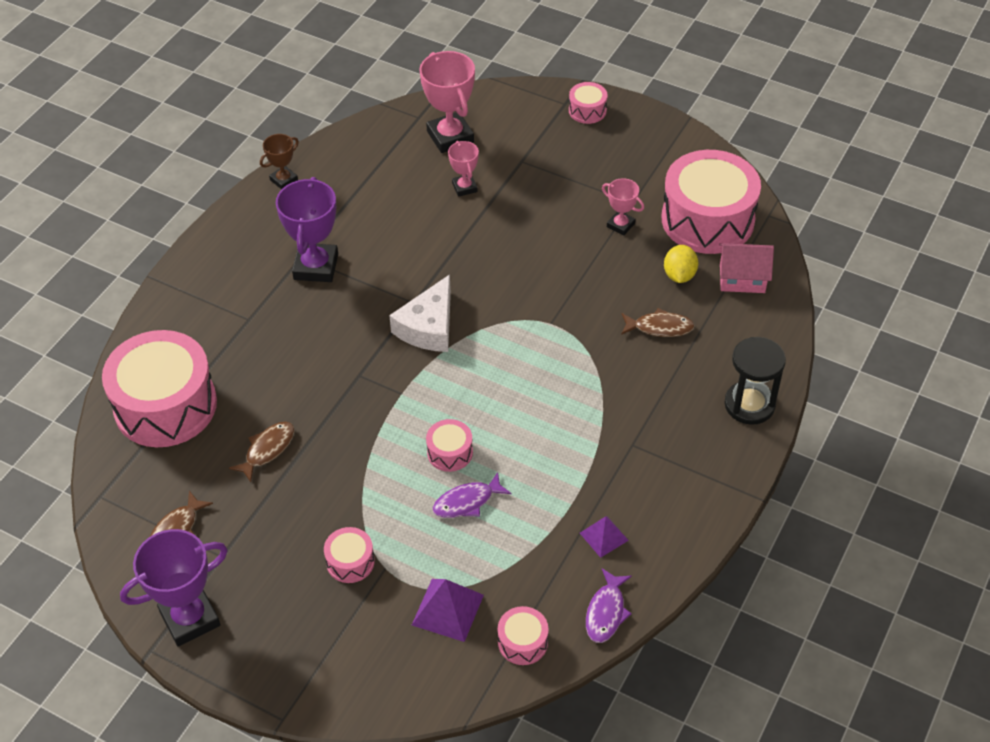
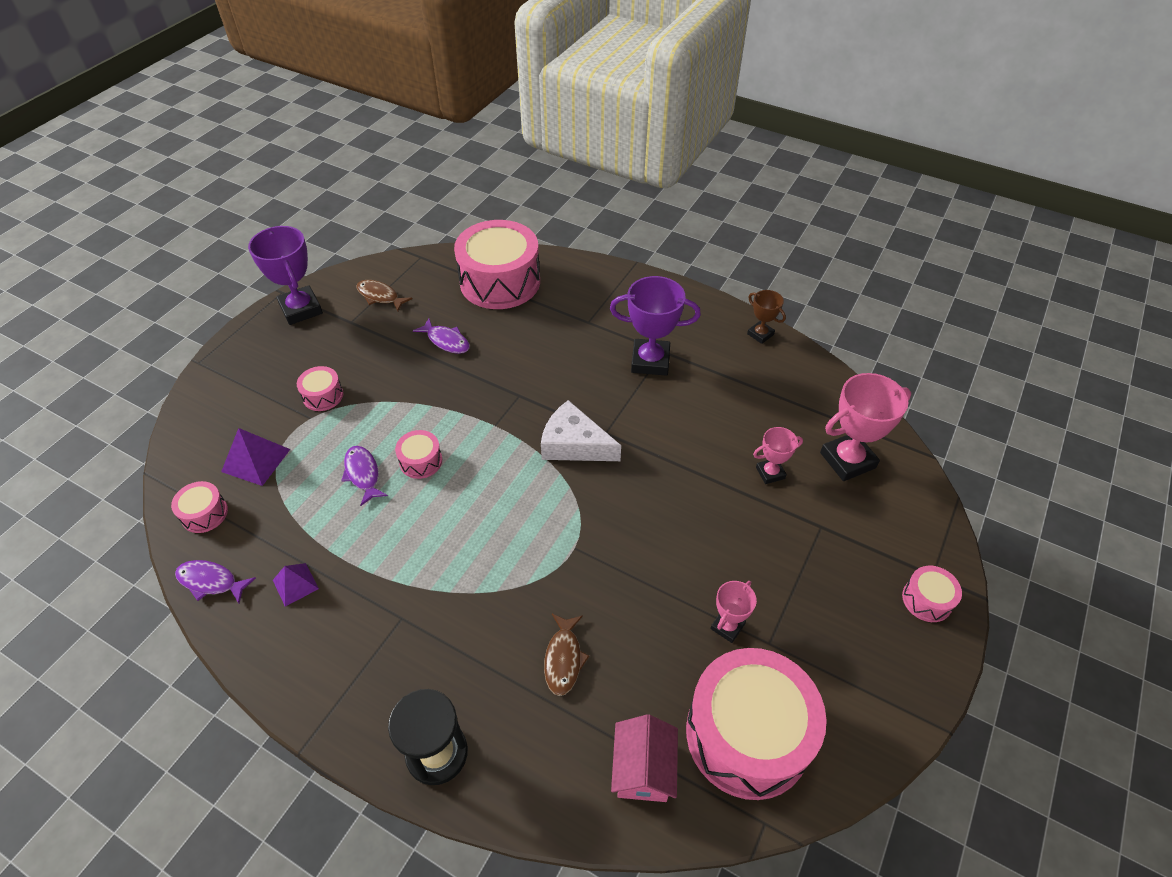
camera: 90 degrees right, 0 degrees up
brown fish [229,422,295,482] -> purple fish [413,318,470,354]
yellow lemon [664,245,698,283] -> none

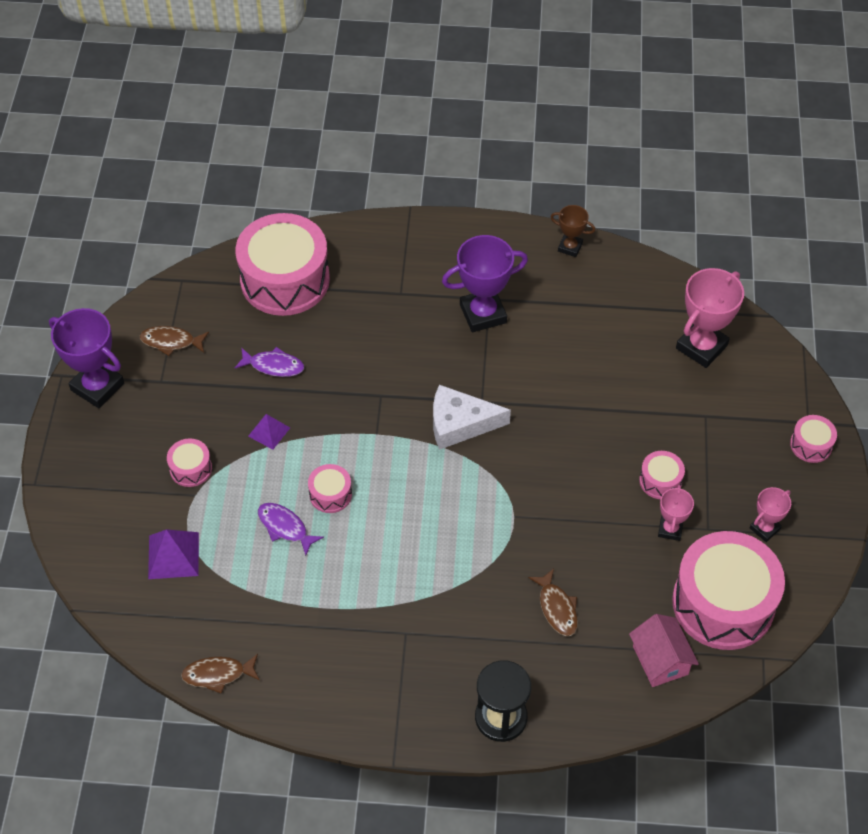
camera: 25 degrees left, 5 degrees up
pink drum [171,481,228,533] -> pink drum moved to [639,451,685,499]
purple fish [175,560,256,603] -> brown fish [181,654,260,694]
purple pyramid [273,563,319,607] -> purple pyramid moved to [248,414,290,449]
pink trophy [753,427,803,484] -> pink trophy moved to [750,487,791,542]

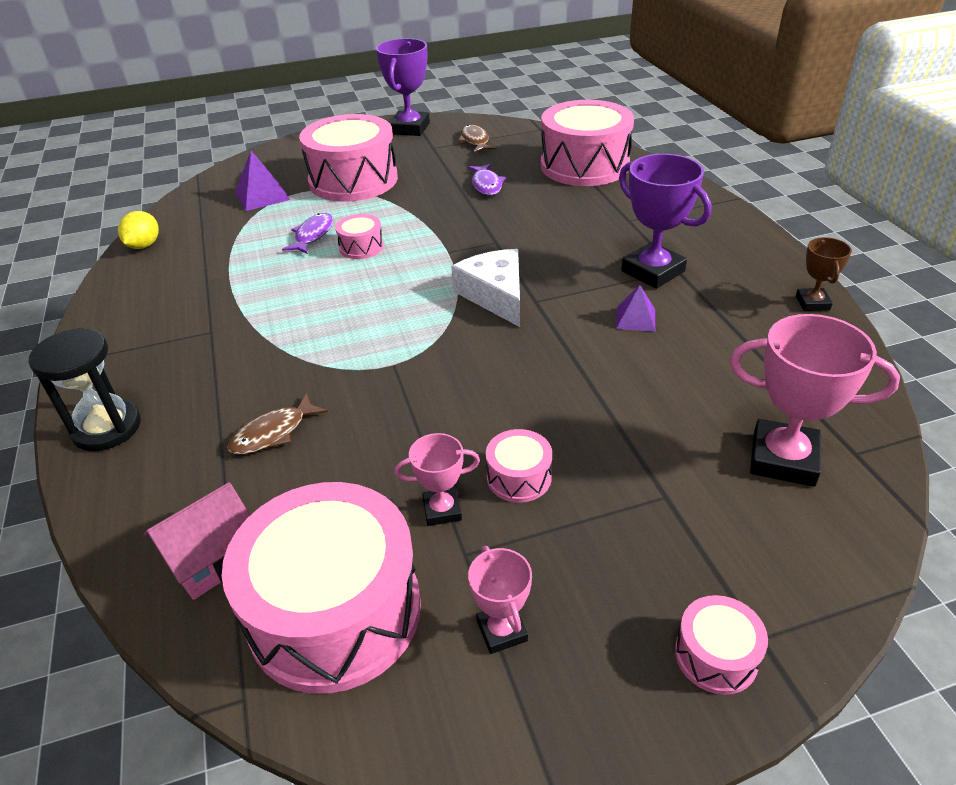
camera: 70 degrees right, 15 degrees down
pink drum [167,438,212,487] -> pink drum [299,114,398,202], size x2.29
brown fish [181,654,260,694] -> yellow lemon [118,211,159,249]
purple pyramid [248,414,290,449] -> purple pyramid moved to [616,285,655,332]
pink trophy [750,487,791,542] -> pink trophy turned 45 degrees clockwise [468,546,532,654]

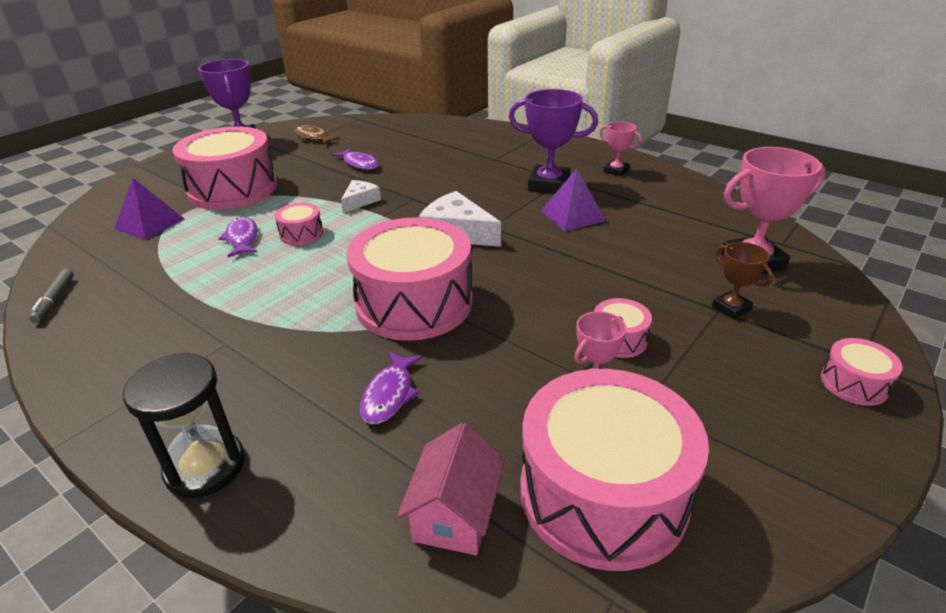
camera: 35 degrees left, 5 degrees down
yellow lemon [118,211,159,249] -> grey marker [29,269,74,323]
brown fish [227,393,328,454] -> purple fish [360,351,423,425]
pink trophy [468,546,532,654] -> pink trophy moved to [599,121,642,176]
pink drum [541,100,634,186] -> pink drum moved to [346,217,473,341]
purple pyramid [616,285,655,332] -> purple pyramid [541,169,606,231], size x1.54
brown trophy [796,237,852,311] -> brown trophy moved to [712,242,773,319]
none -> white cheese [341,180,381,213]

